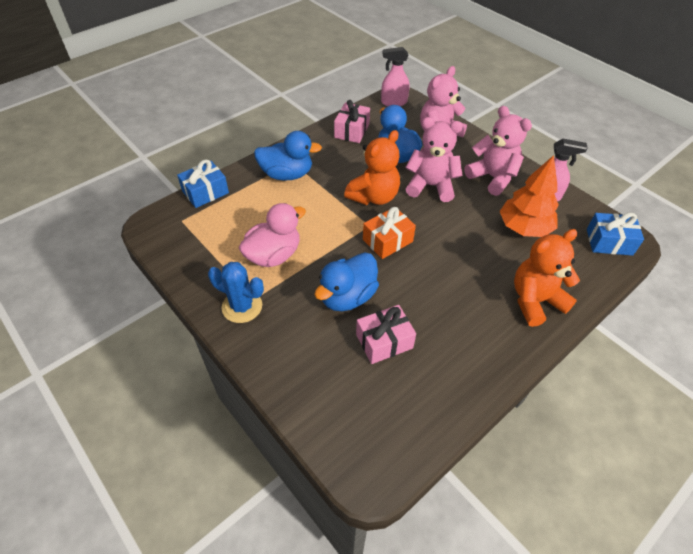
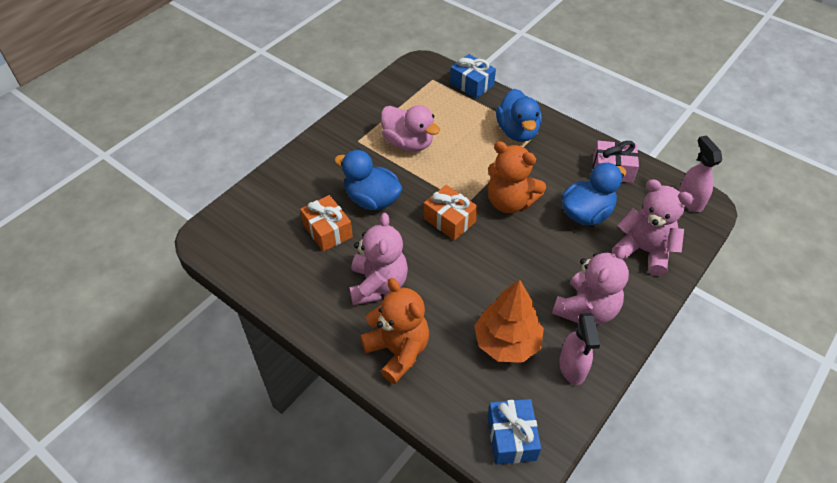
camera: 80 degrees right, 0 degrees up
blue cactus [208,262,264,323] -> none
pink gift [356,305,416,364] -> orange gift [300,195,353,252]
pink teddy bear [405,117,463,202] -> pink teddy bear moved to [349,213,408,305]

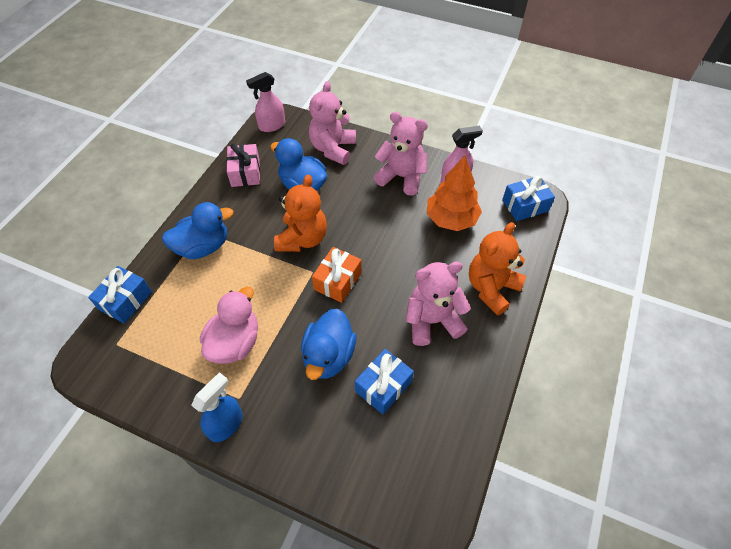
camera: 105 degrees left, 5 degrees up
orange gift [300,195,353,252] -> blue gift [355,349,414,414]
none -> blue spray bottle [191,372,243,442]

